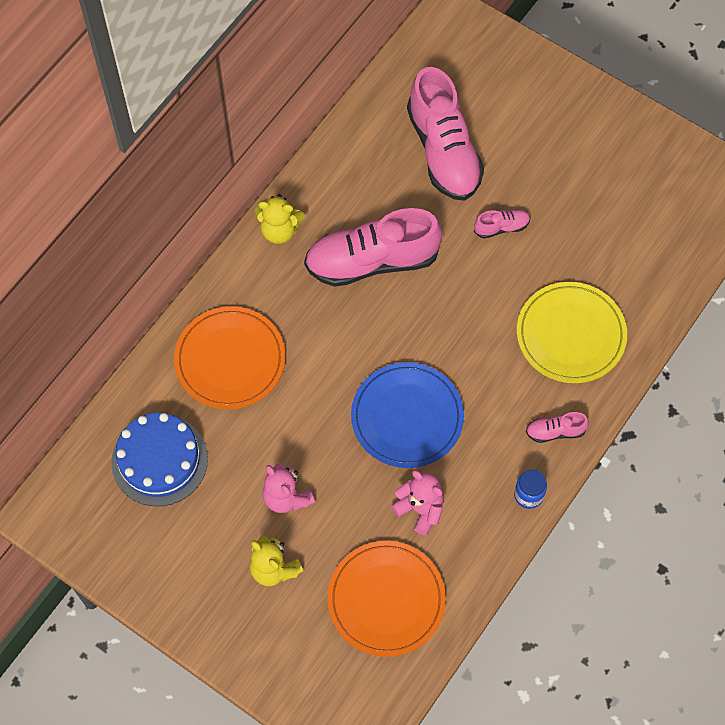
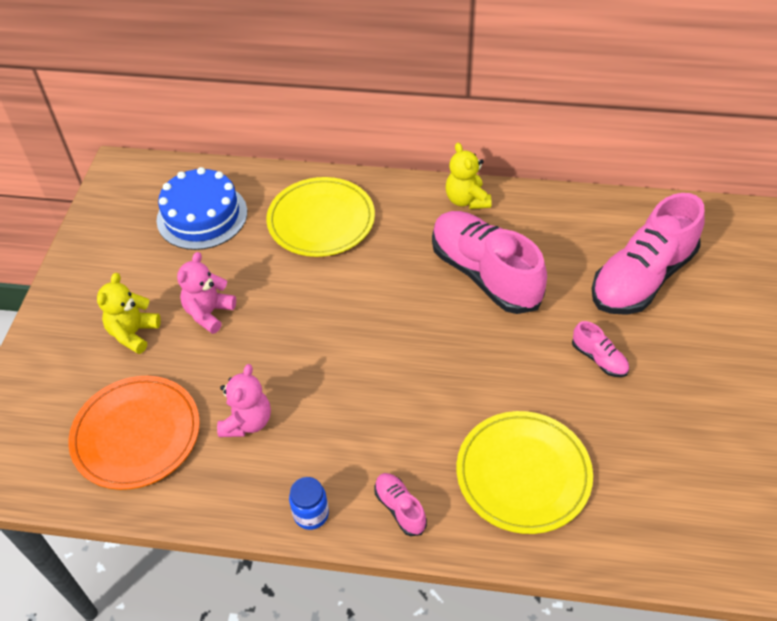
camera: 65 degrees right, 15 degrees down
orange plate [174,306,285,409] -> yellow plate [266,177,375,257]
blue plate [351,362,464,468] -> none

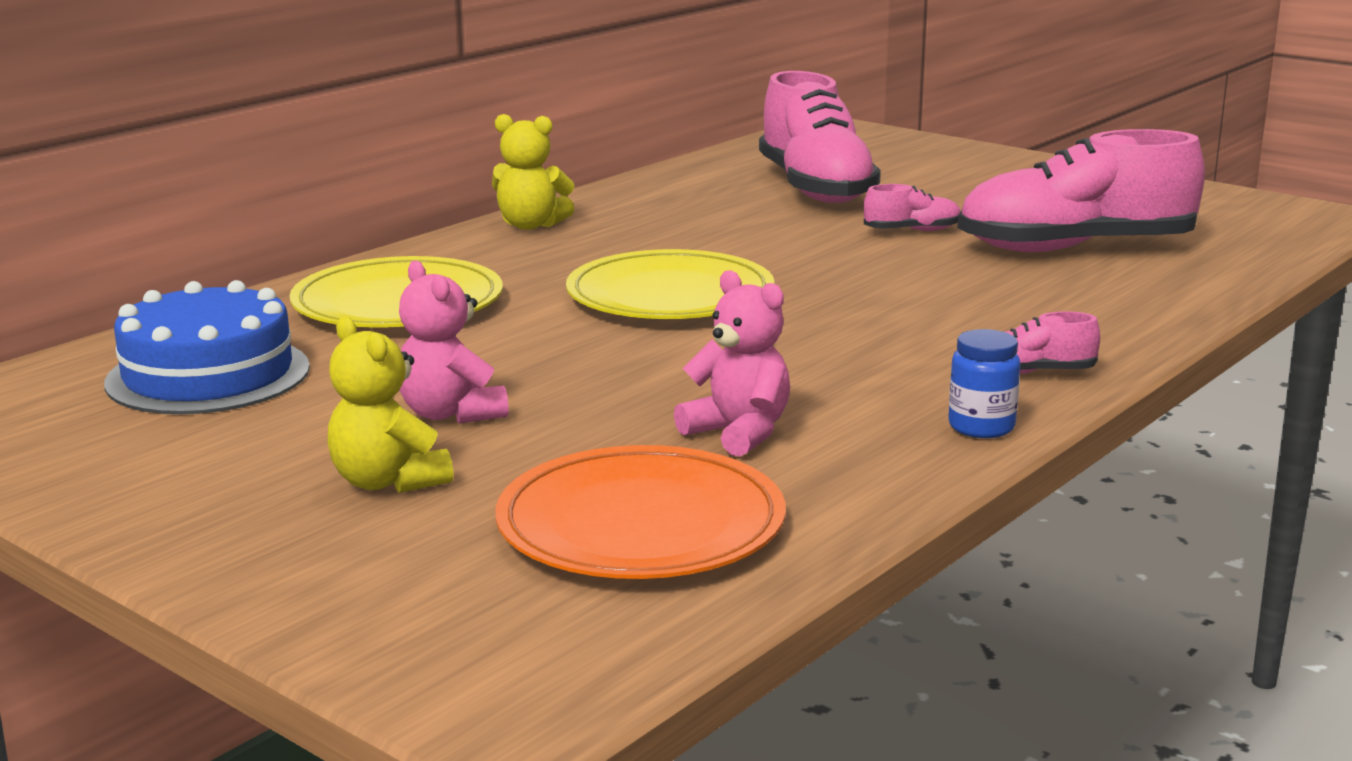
camera: 60 degrees left, 30 degrees down
pink shoe [432,211,547,314] -> pink shoe moved to [957,129,1205,252]
yellow plate [456,411,593,534] -> yellow plate moved to [566,249,775,319]

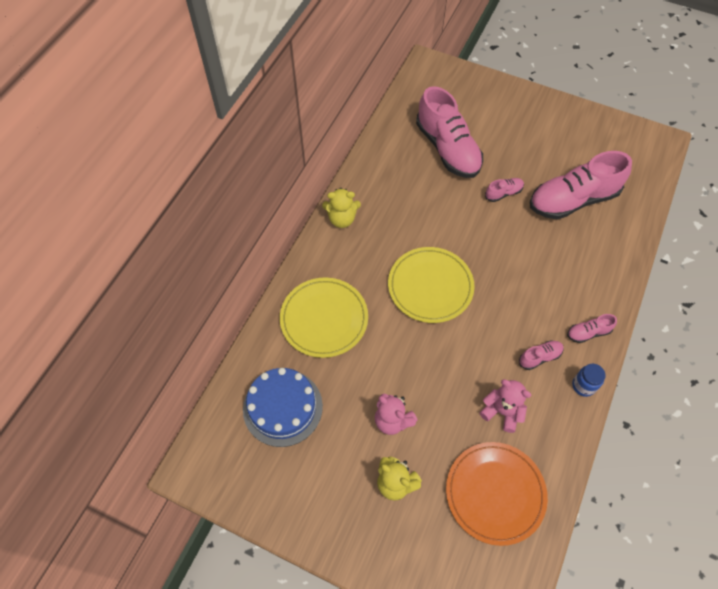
camera: 15 degrees left, 40 degrees up
none -> pink shoe [519,340,564,370]

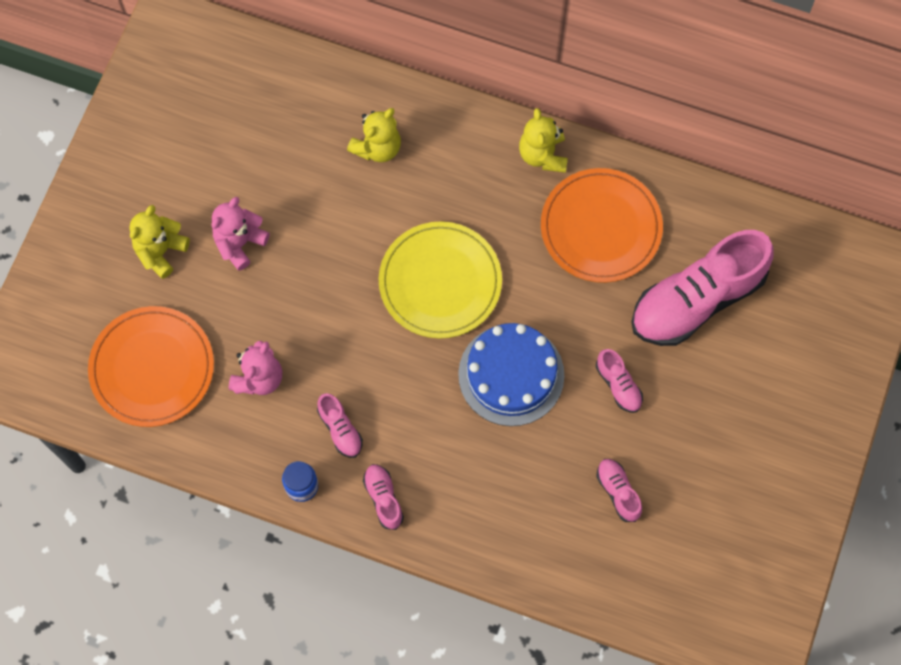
camera: 85 degrees right, 10 degrees up
blue cake [243,368,323,447] -> blue cake moved to [458,323,564,426]
yellow plate [280,278,368,358] -> yellow teddy bear [347,108,401,162]
pink shoe [530,151,632,219] -> pink shoe [596,459,642,522], size x0.43
none -> orange plate [541,168,663,283]

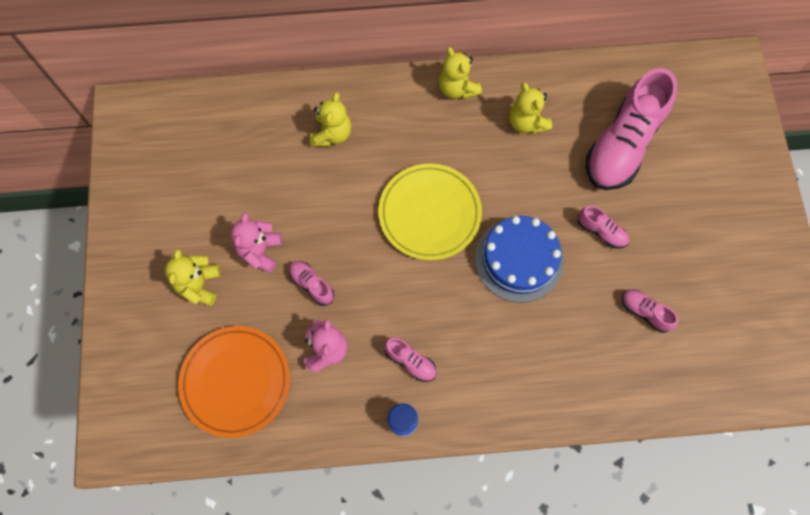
camera: 25 degrees left, 0 degrees up
pink shoe [363,464,404,530] -> pink shoe moved to [289,261,334,306]
orange plate [541,168,663,283] -> yellow teddy bear [509,82,552,134]

